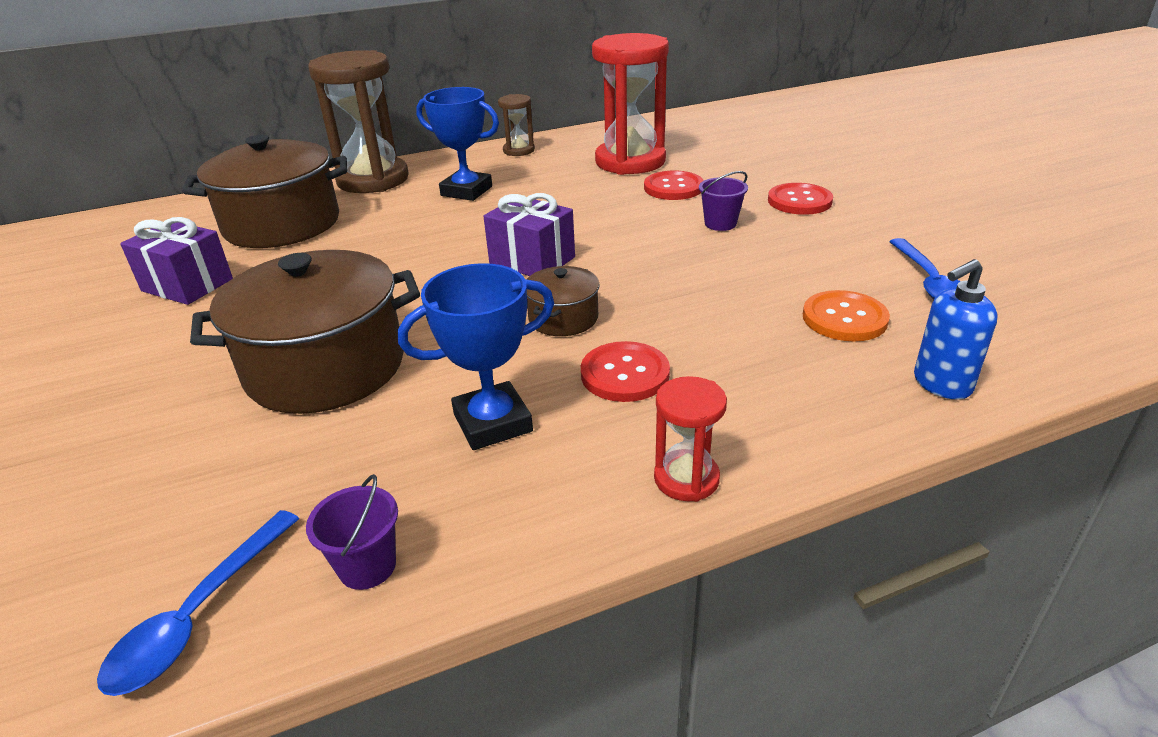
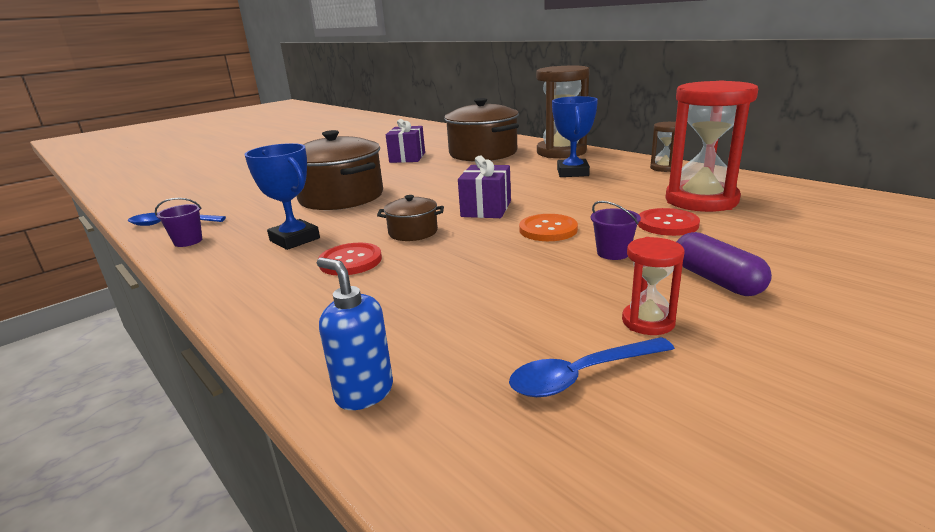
camera: 70 degrees right, 10 degrees down
red hourglass [654,376,727,502] -> red hourglass moved to [622,237,684,335]
red button [768,183,833,215] -> purple capsule [677,232,772,296]
orange button [803,290,890,341] -> orange button moved to [519,214,578,241]

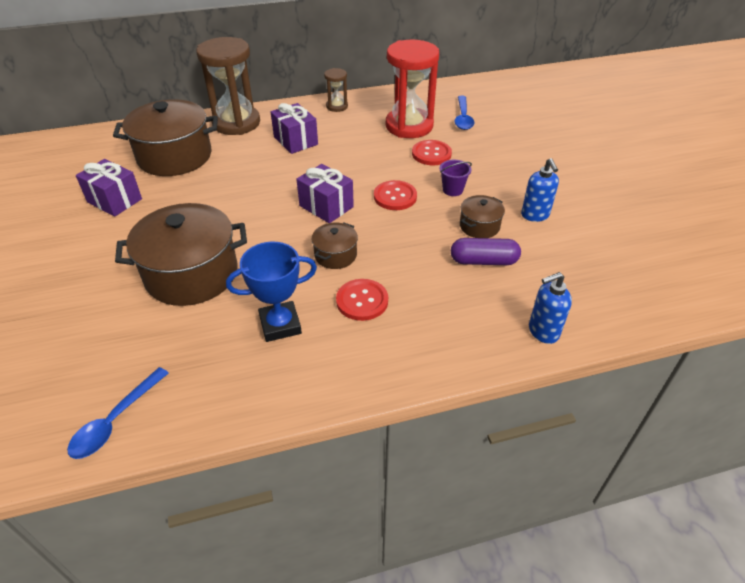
camera: 65 degrees left, 20 degrees up
purple bucket [155,198,202,247] -> none
blue spoon [509,337,675,397] -> blue spoon moved to [454,96,475,130]
orange button [519,214,578,241] -> red button [374,180,417,210]
blue trophy [552,96,598,177] -> purple gift [271,103,318,154]
red hourglass [622,237,684,335] -> blue soap dispenser [521,158,559,222]
purple capsule [677,232,772,296] -> purple capsule moved to [451,238,521,265]
none -> brown pot [460,195,505,238]

